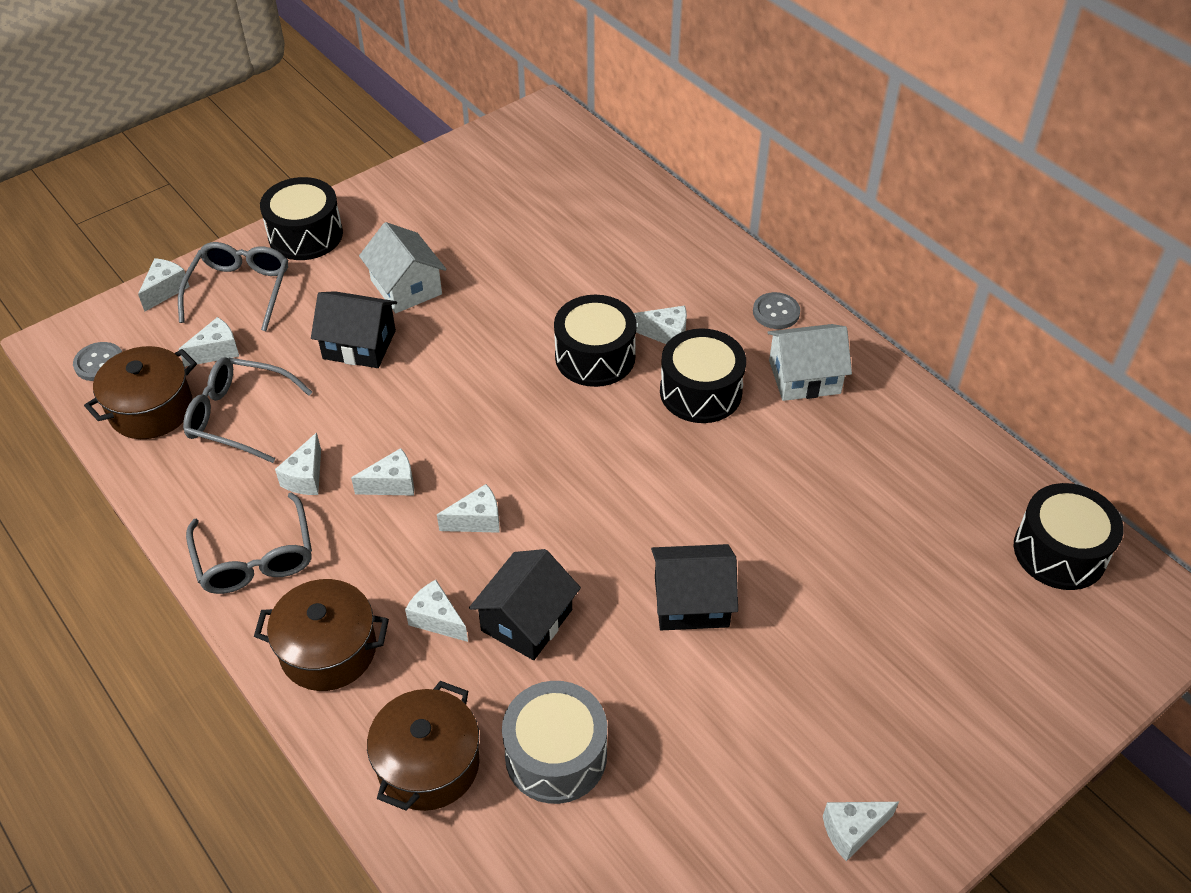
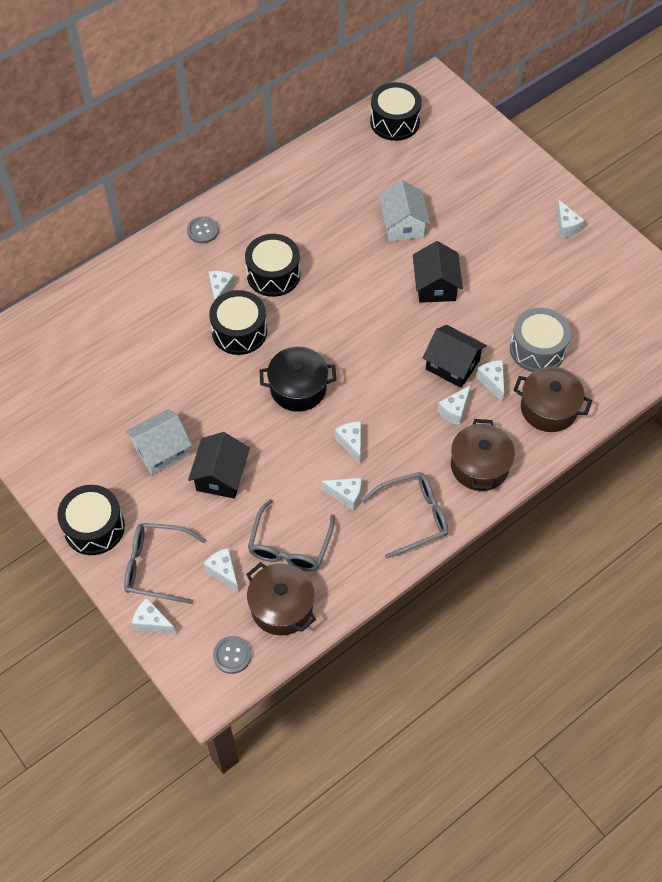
camera: 90 degrees left, 10 degrees up
white cheese [437,484,500,533] -> white cheese moved to [476,360,504,402]
white house [767,324,852,401] -> white house moved to [379,180,430,242]
none -> black pot [259,347,336,412]

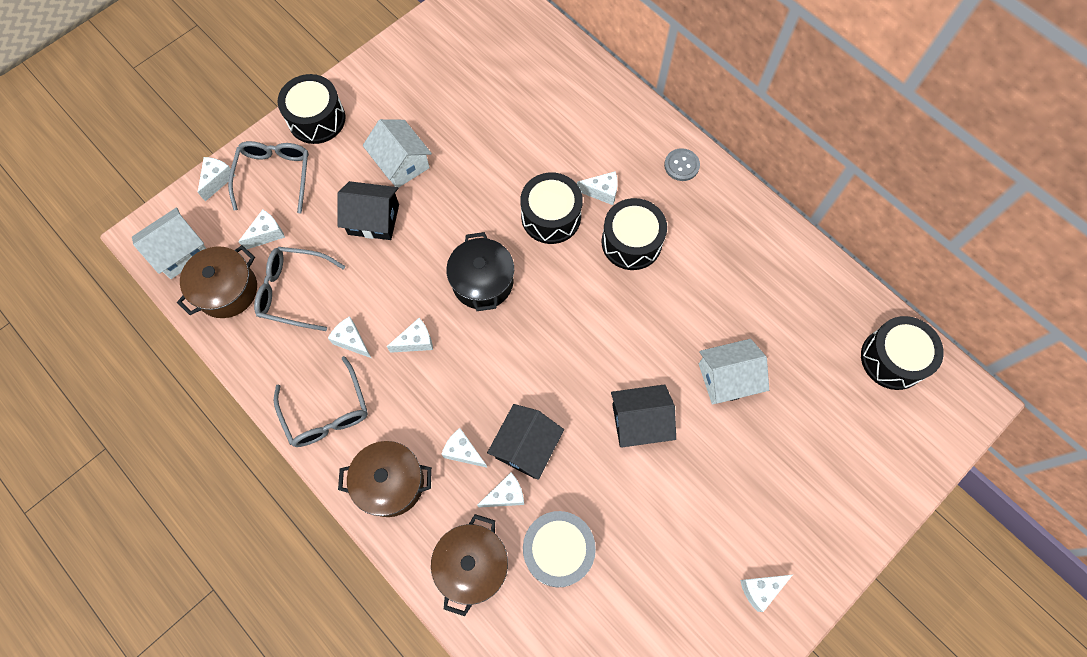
camera: 85 degrees right, 10 degrees up
grey button [213,636,252,674] -> white house [132,208,207,279]
white cheese [321,478,361,511] -> white cheese turned 120 degrees clockwise [328,316,371,358]

